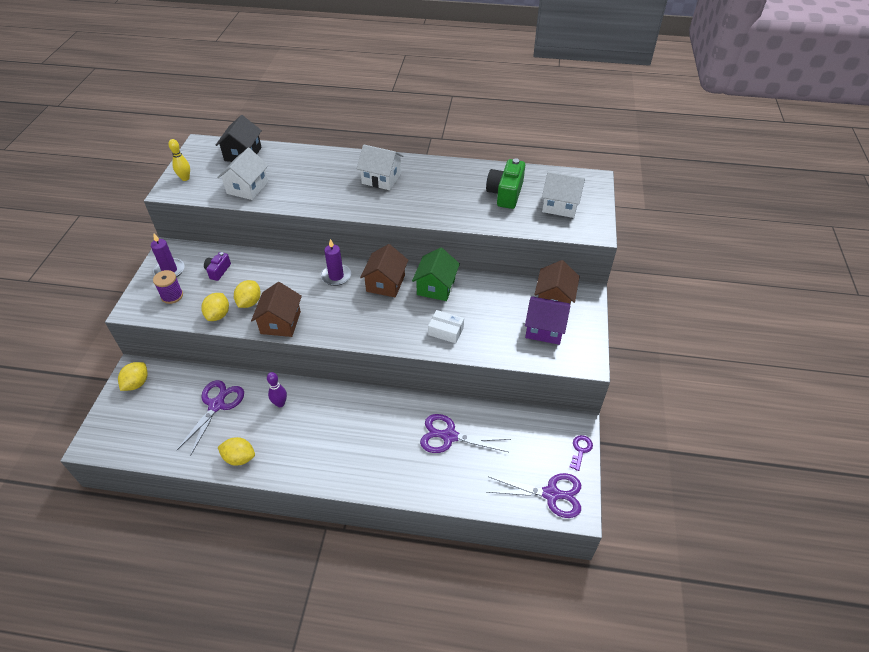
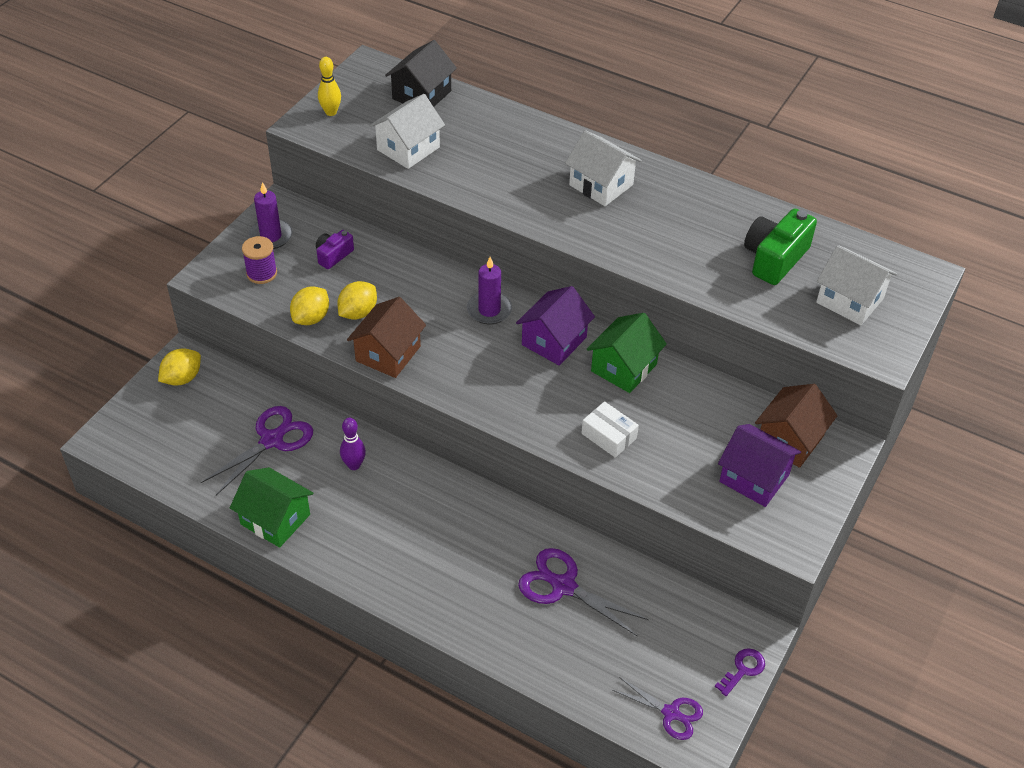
camera: 20 degrees right, 0 degrees up
yellow lemon [218,437,255,466] -> green house [230,467,314,548]
brown house [360,244,408,297] -> purple house [516,286,595,365]
purple scissors [487,473,581,518] -> purple scissors [613,677,703,740], size x0.65

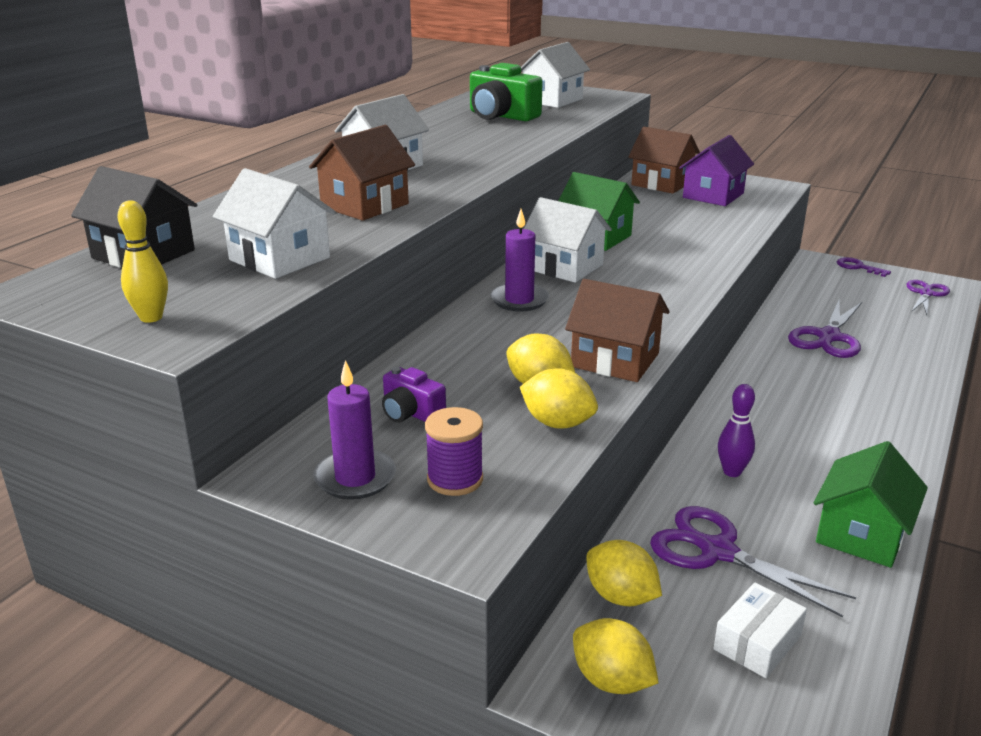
camera: 90 degrees left, 20 degrees down
purple house [516,286,595,365] -> white house [524,197,612,283]
white box [581,401,639,458] -> white box moved to [714,583,807,678]
none -> brown house [309,125,415,221]
none -> yellow lemon [586,540,662,606]

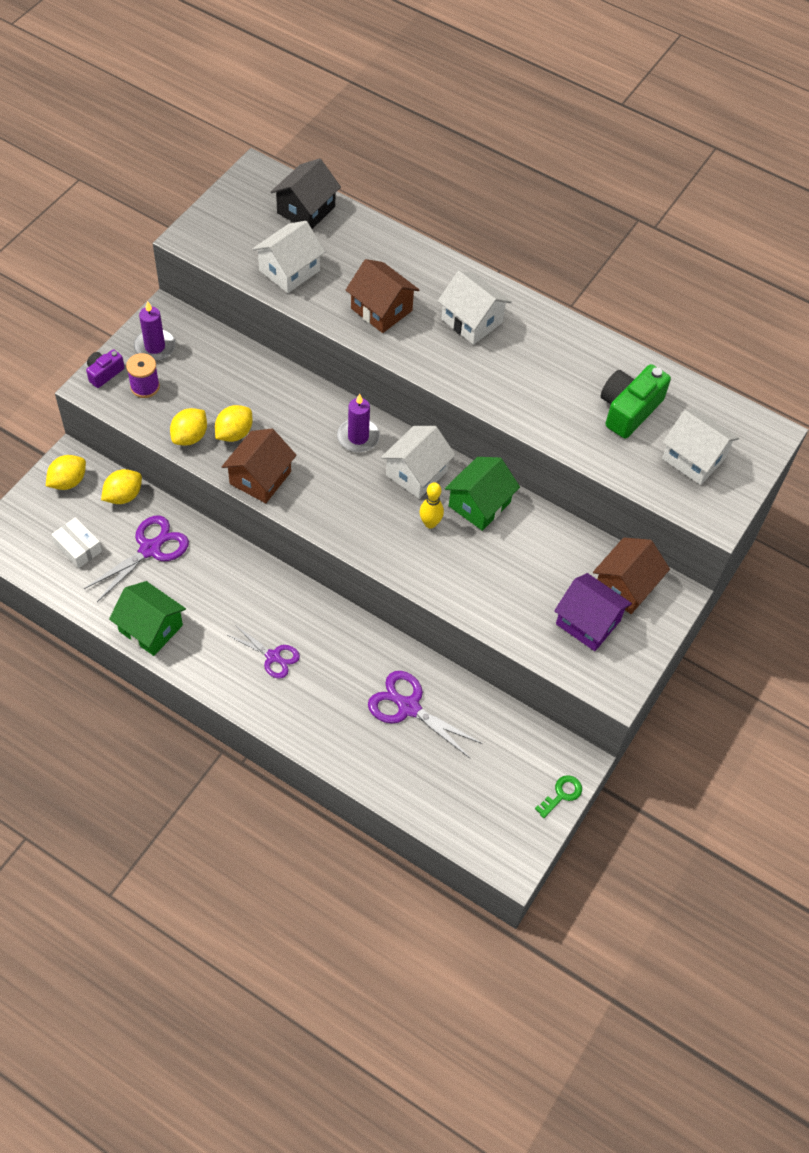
camera: 90 degrees right, 30 degrees up
yellow bowling pin [117,200,168,323] -> yellow bowling pin moved to [419,482,444,529]
purple camera [382,367,446,422] -> purple camera moved to [86,349,125,388]
purple bowling pin [718,384,755,477] -> none
purple key [837,257,891,277] -> green key [535,775,582,818]
purple scissors [906,280,950,315] -> purple scissors moved to [227,625,300,679]

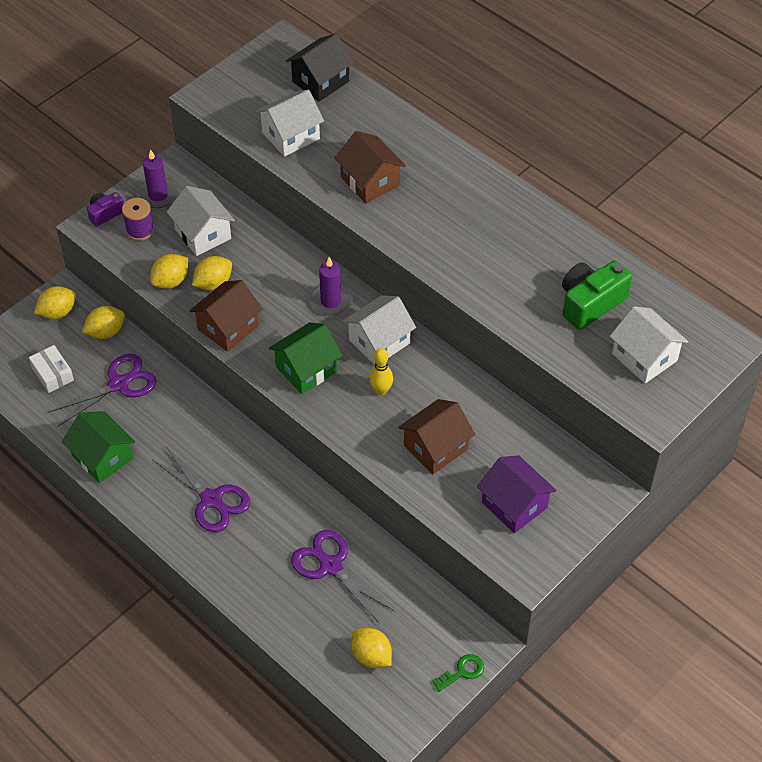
camera: 15 degrees right, 5 degrees down
purple scissors [227,625,300,679] -> purple scissors [153,448,250,532], size x1.53
white house [438,271,511,345] -> white house moved to [167,186,235,256]
green house [445,457,520,531] -> green house moved to [269,322,343,394]
brown house [593,538,670,614] -> brown house moved to [398,399,475,474]
none -> yellow lemon [351,628,392,668]

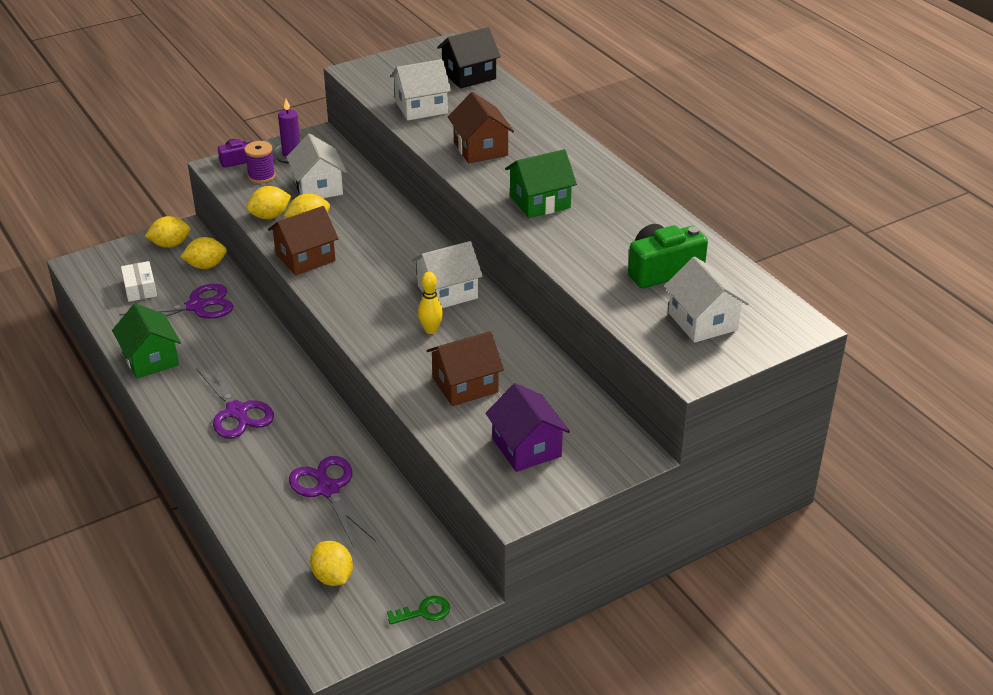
camera: 15 degrees right, 15 degrees down
green house [269,322,343,394] -> green house moved to [505,149,577,218]
purple candle [310,257,352,316] -> none

